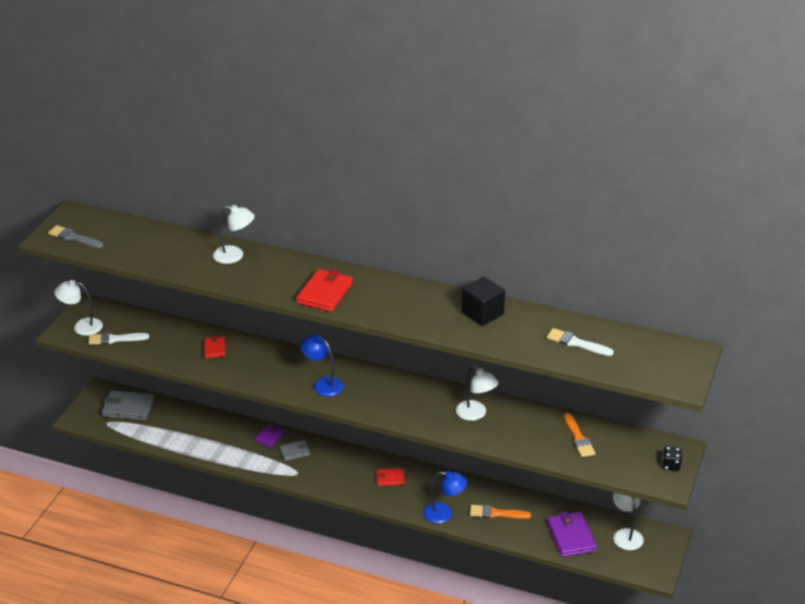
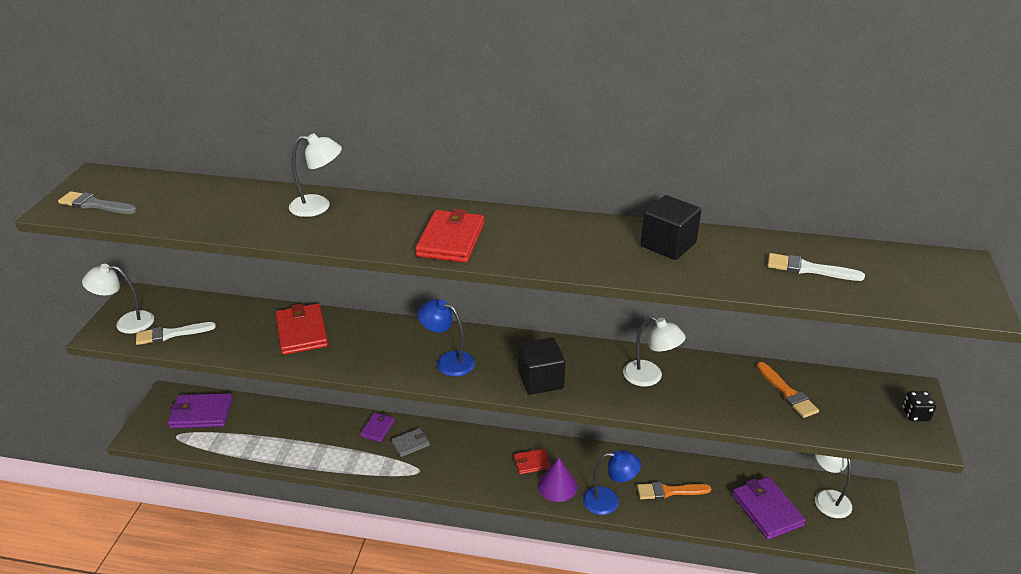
camera: 10 degrees left, 0 degrees up
grey wallet [102,390,155,420] -> purple wallet [168,393,233,428]
red wallet [204,336,225,358] -> red wallet [276,303,328,355], size x1.76
none -> black cube [518,337,565,395]
none -> purple cone [538,458,577,502]

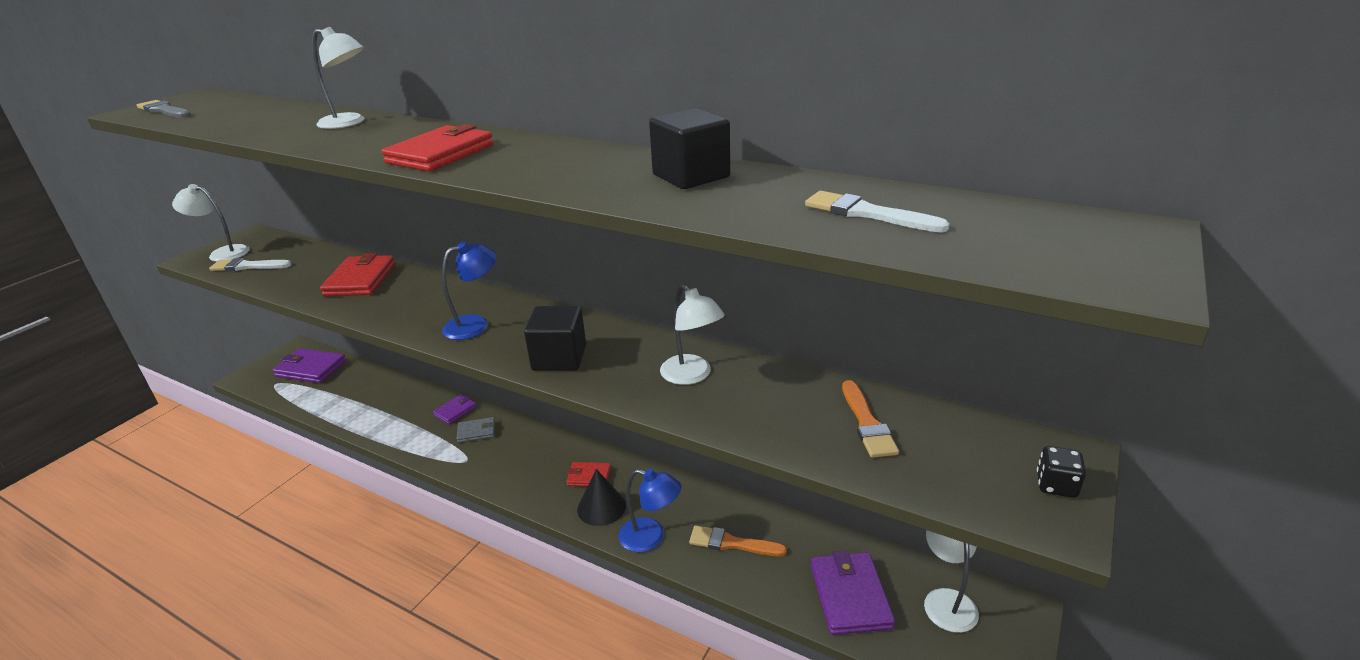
camera: 20 degrees right, 5 degrees down
blue lamp [417,299,475,377] -> blue lamp turned 105 degrees clockwise [442,241,497,340]
purple cone [538,458,577,502] -> black cone [577,469,626,526]

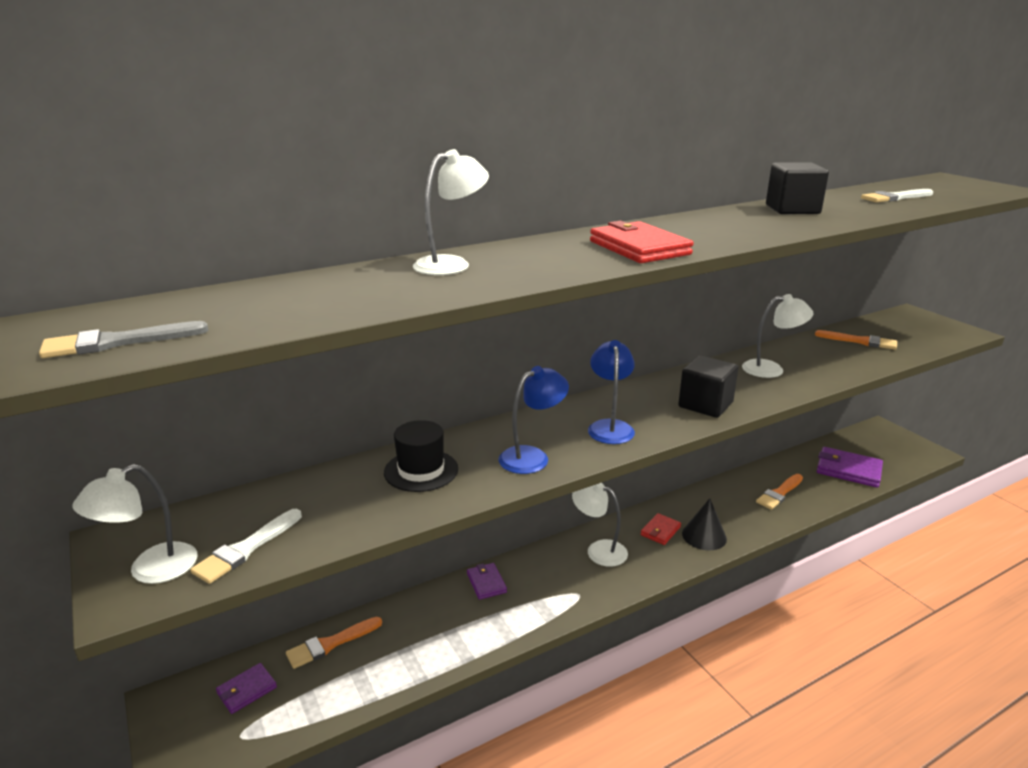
camera: 60 degrees left, 5 degrees down
purple wallet [272,348,346,383] -> purple wallet [216,663,277,714], size x0.57
red wallet [320,253,395,296] -> black hat [384,420,458,492]
grey wallet [457,417,495,443] -> none
blue lamp [619,469,681,552] -> blue lamp moved to [499,366,569,474]
white lamp [924,530,979,633] -> white lamp moved to [572,483,628,567]
black dice [1037,446,1086,498] -> none
none -> orange brush [286,617,382,669]

